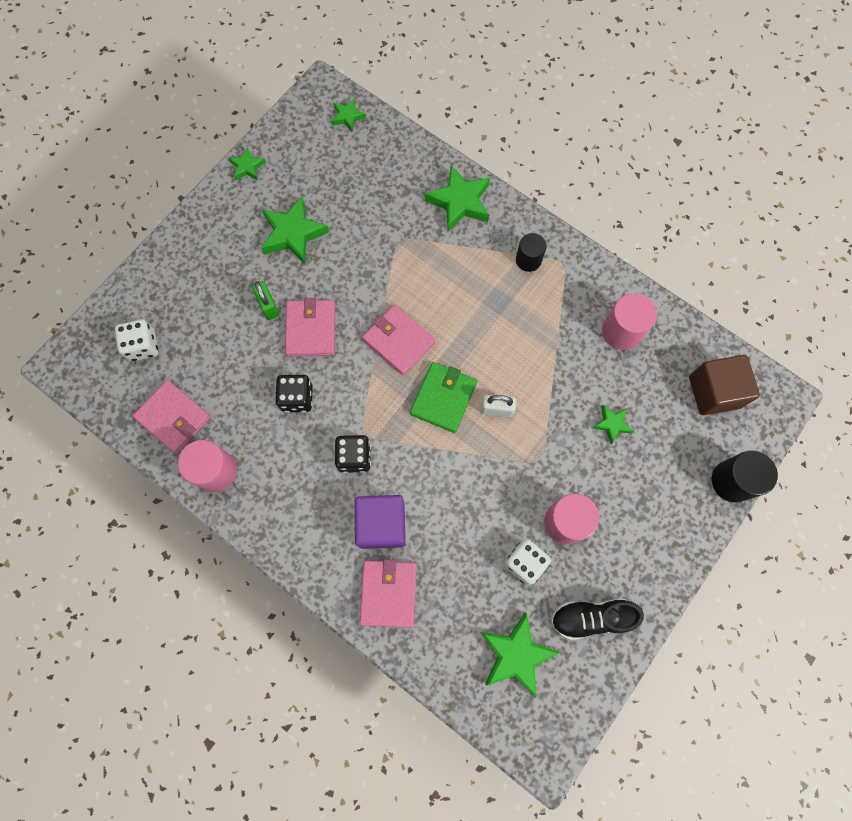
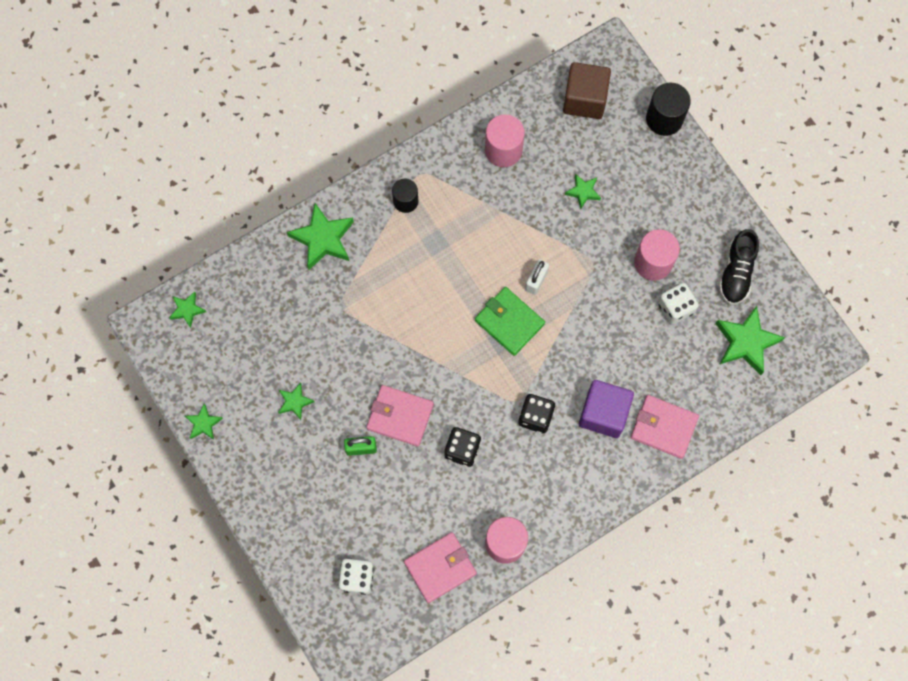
camera: 70 degrees left, 0 degrees up
green star [261,197,329,264] -> green star [278,382,315,420], size x0.54
pink wallet [362,305,436,376] -> none

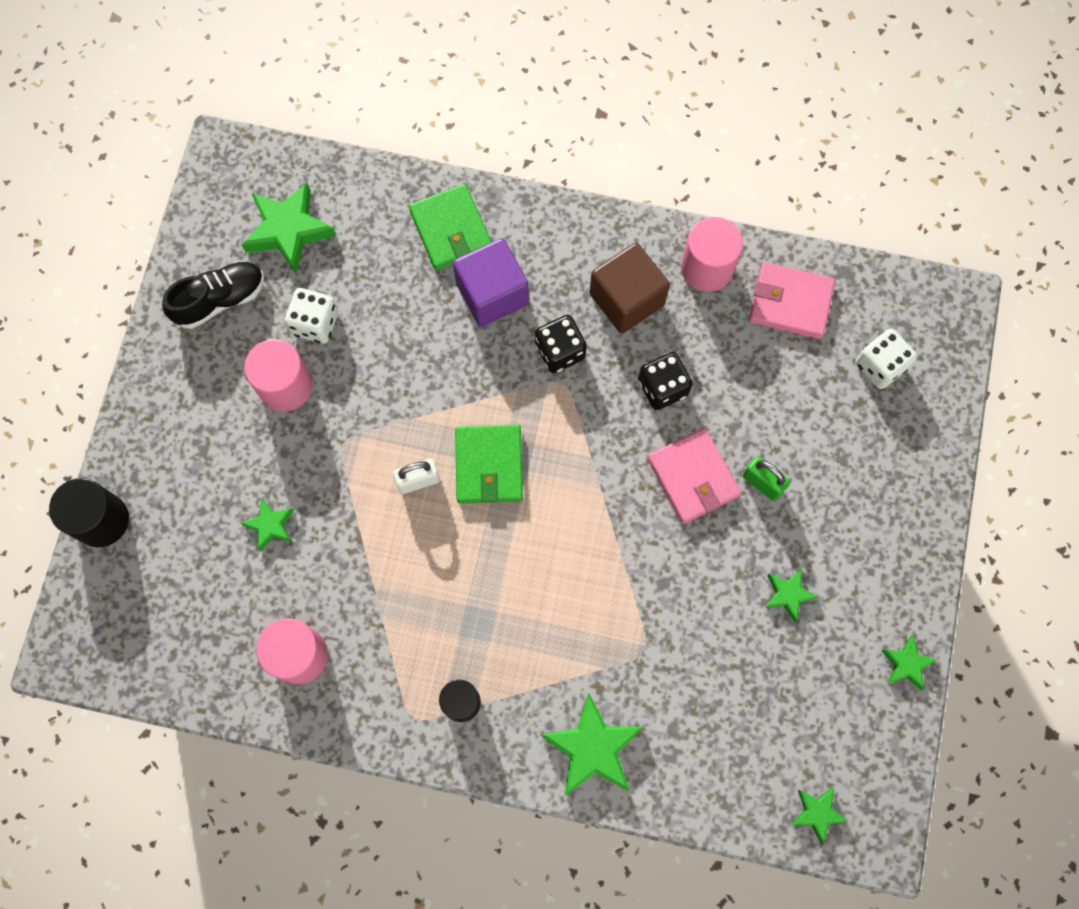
camera: 135 degrees left, 0 degrees up
brown cube [563,62,611,119] -> brown cube moved to [589,243,670,334]
pink wallet [630,395,699,459] -> green wallet [409,184,491,271]

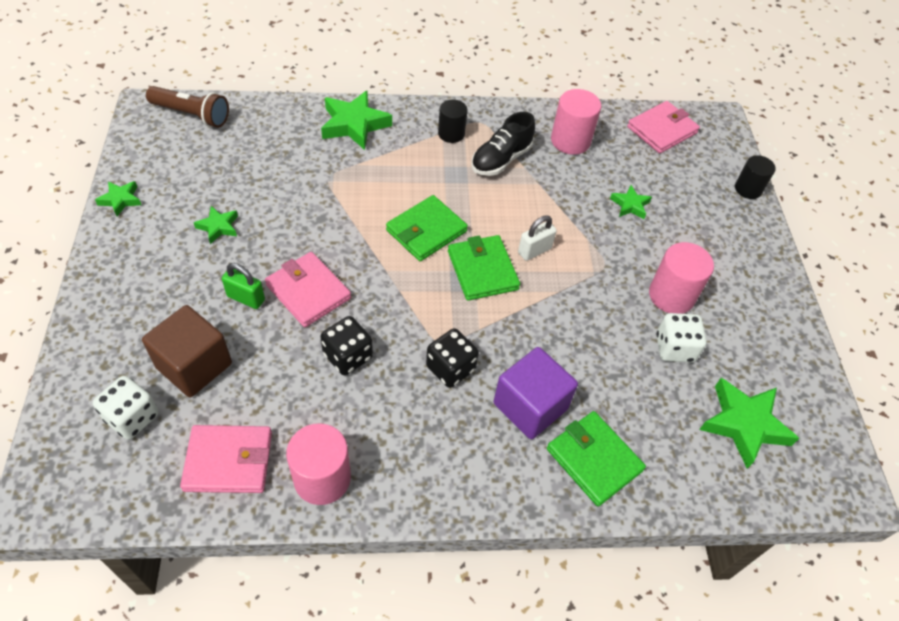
camera: 160 degrees right, 20 degrees down
black cylinder [49,478,129,547] -> black cylinder [735,155,776,199], size x0.66
black shoe [162,262,264,329] -> black shoe moved to [472,112,535,176]
brown cube [589,243,670,334] -> brown cube moved to [142,305,232,397]
green star [791,788,848,844] -> brown flashlight [146,86,229,128]
none -> green wallet [386,195,468,261]
none -> pink wallet [627,101,700,154]

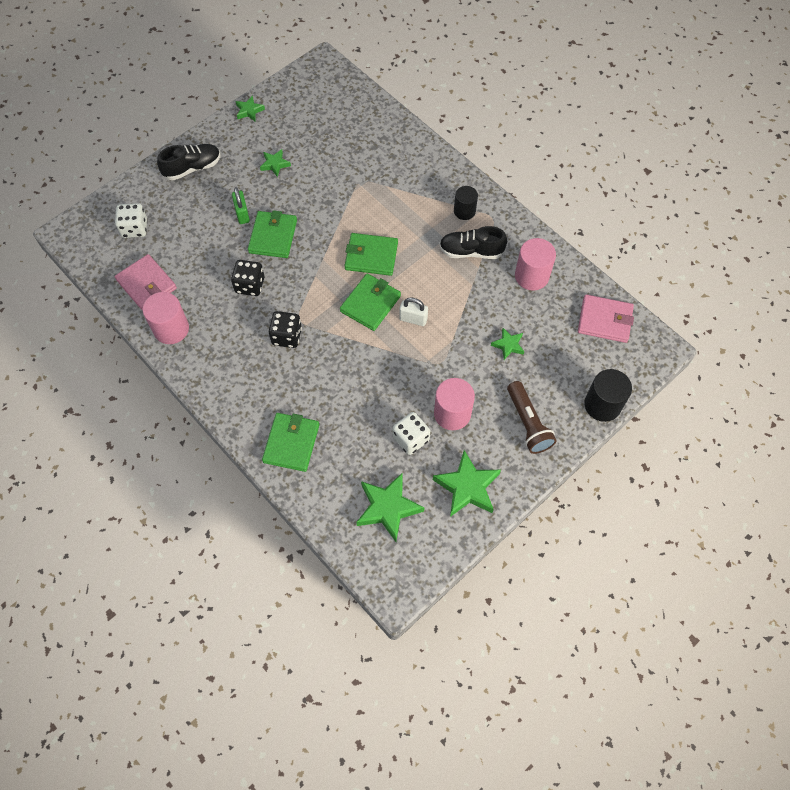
camera: 55 degrees right, 10 degrees up
brown cube [142,305,232,397] -> none
brown flashlight [146,86,229,128] -> brown flashlight moved to [507,381,557,454]
pink wallet [265,252,351,327] -> green wallet [248,210,297,258]
green star [321,91,392,150] -> green star moved to [433,450,501,517]
purple cube [494,347,578,439] -> none
black cylinder [735,155,776,199] -> black cylinder [584,369,632,422], size x1.51
none -> black shoe [157,144,221,180]

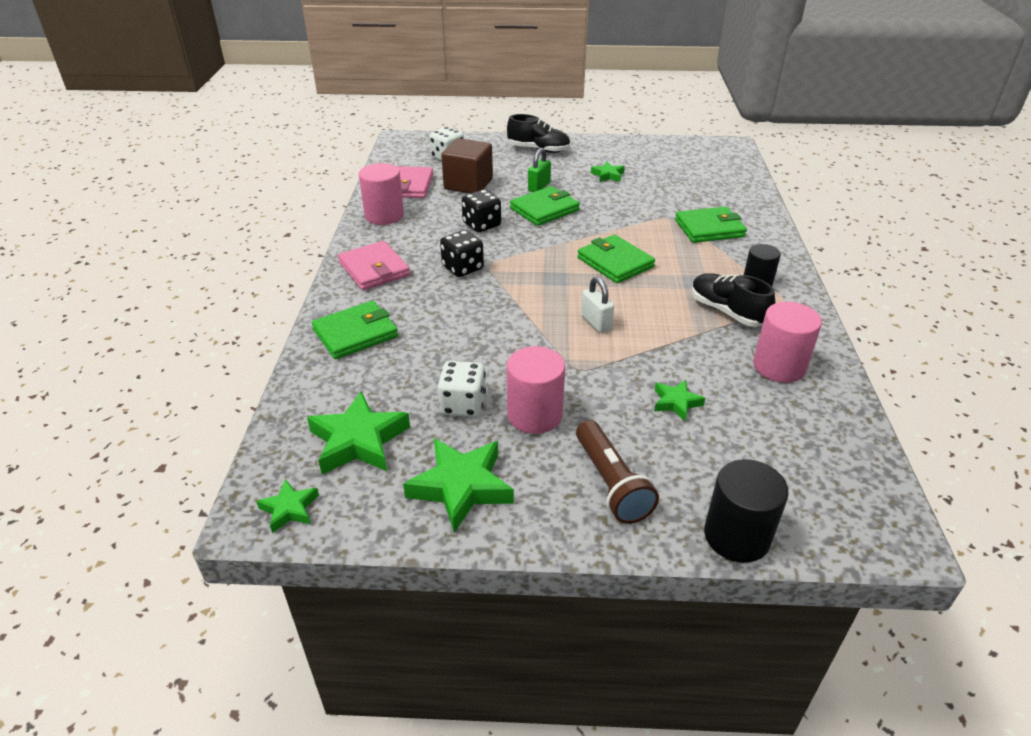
camera: 45 degrees right, 25 degrees down
green star [236,95,265,121] -> green star moved to [256,479,319,533]
green wallet [340,273,401,331] -> green wallet moved to [675,207,747,243]
brown flashlight [507,381,557,454] -> brown flashlight turned 45 degrees counterclockwise [576,420,659,524]
pink wallet [578,294,634,343] -> pink wallet moved to [338,241,410,290]
none -> brown cube [441,138,493,193]

